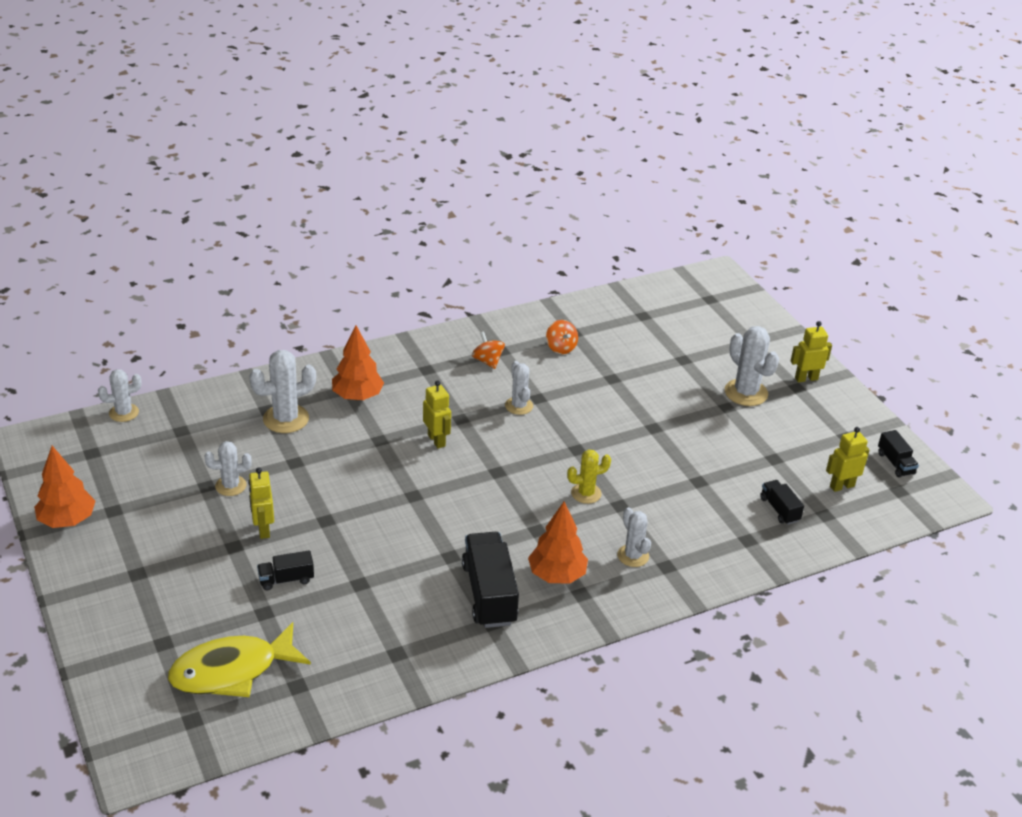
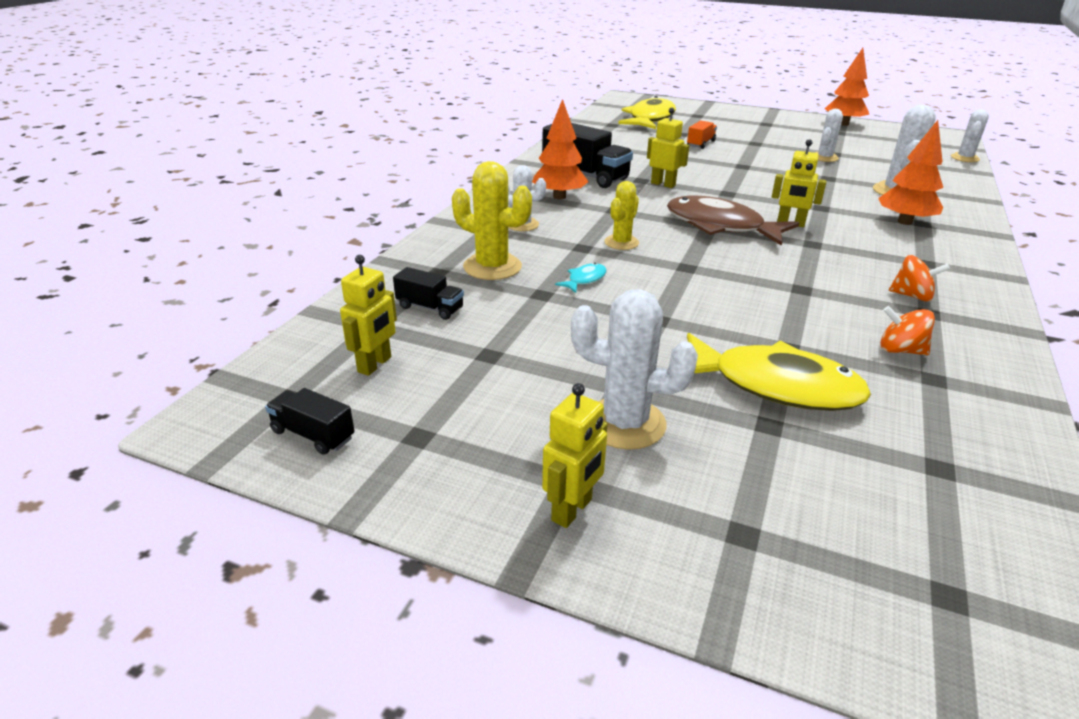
camera: 140 degrees right, 5 degrees down
yellow robot [248,467,274,539] -> yellow robot moved to [647,108,690,188]
black truck [257,550,314,591] -> orange truck [687,120,717,149]
white cactus [505,361,533,415] -> none
none -> yellow cactus [452,161,532,280]
none -> turquoise fish [555,263,607,293]
none -> brown fish [667,195,799,246]
none -> yellow fish [687,333,871,411]

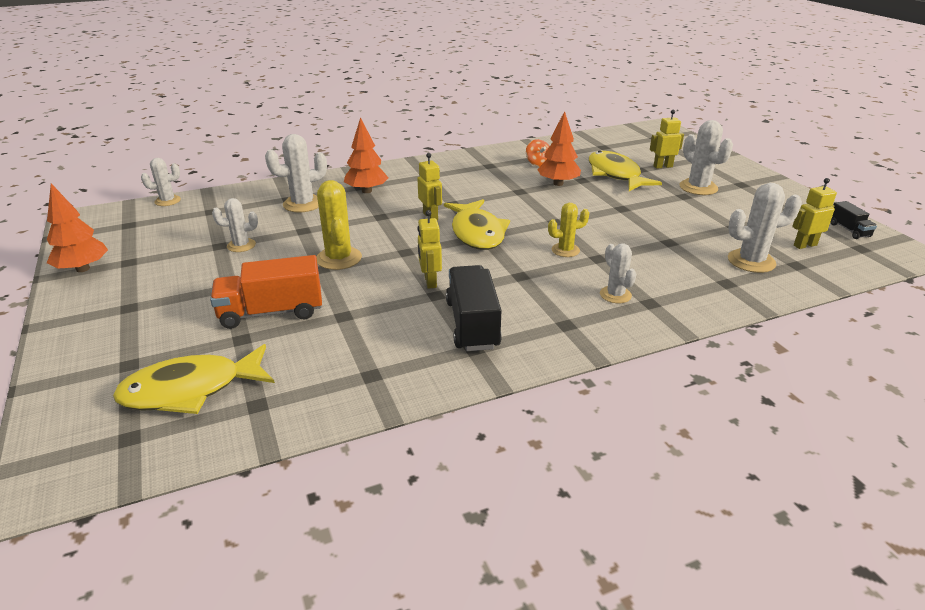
camera: 135 degrees left, 0 degrees up
black truck [393,267,464,320] -> white cactus [728,183,802,273]
yellow cactus [452,161,532,280] -> yellow cactus moved to [316,180,362,270]
orange tree [532,99,589,199] -> orange tree moved to [537,111,581,186]
yellow robot [542,383,608,528] -> yellow robot moved to [650,110,684,169]
turquoise fish [555,263,607,293] -> none
brown fish [667,195,799,246] -> yellow fish [444,199,510,250]
orange truck [687,120,717,149] -> orange truck [210,255,322,329], size x1.91
orange spinning top [889,255,950,302] -> none

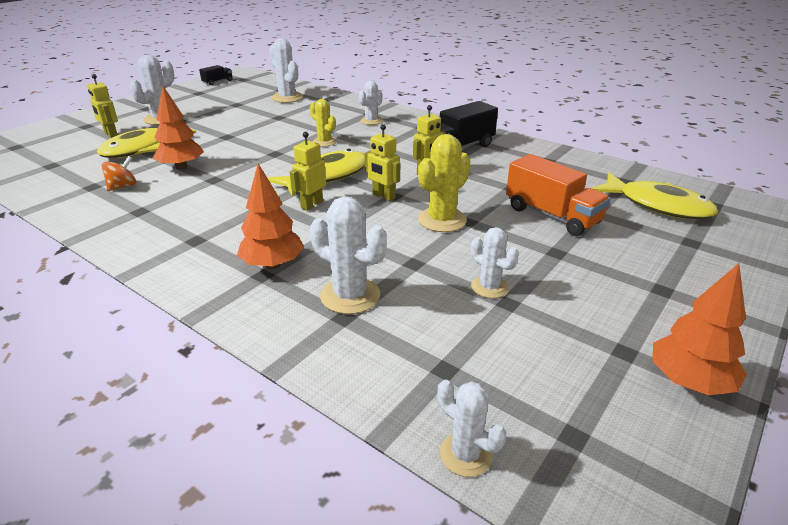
camera: 120 degrees left, 0 degrees up
yellow robot [792,178,837,249] -> yellow robot moved to [365,124,400,201]

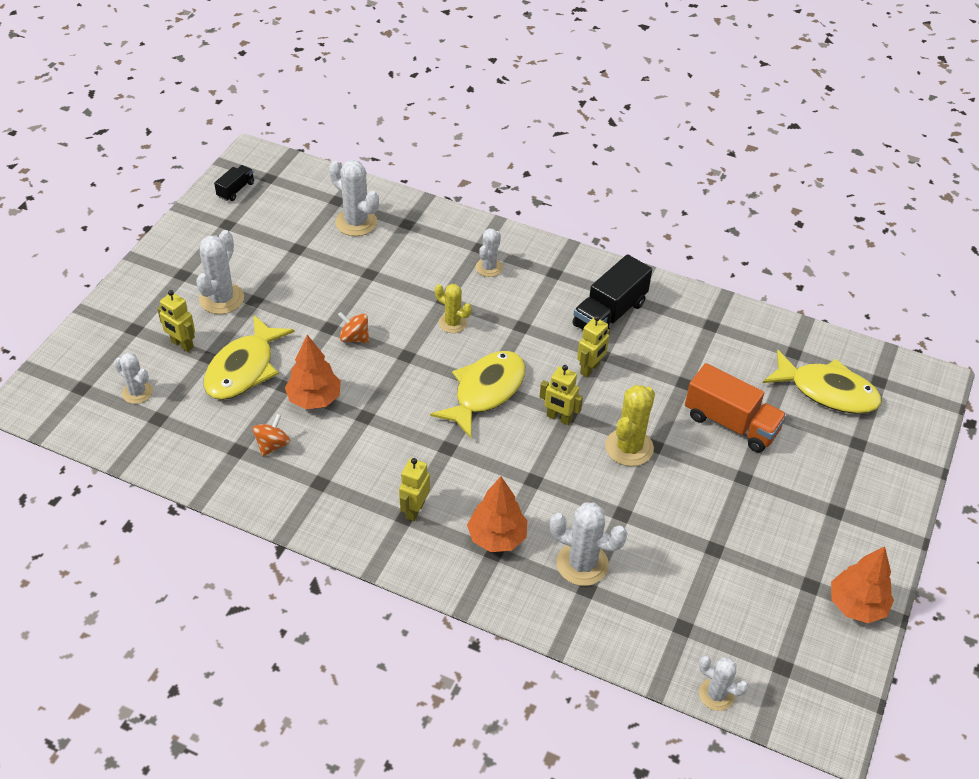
camera: 15 degrees left, 15 degrees up
yellow robot [290,132,326,211] -> yellow robot moved to [399,458,430,521]
white cactus [471,227,519,298] -> white cactus moved to [114,353,153,404]
none -> orange spinning top [338,312,369,343]

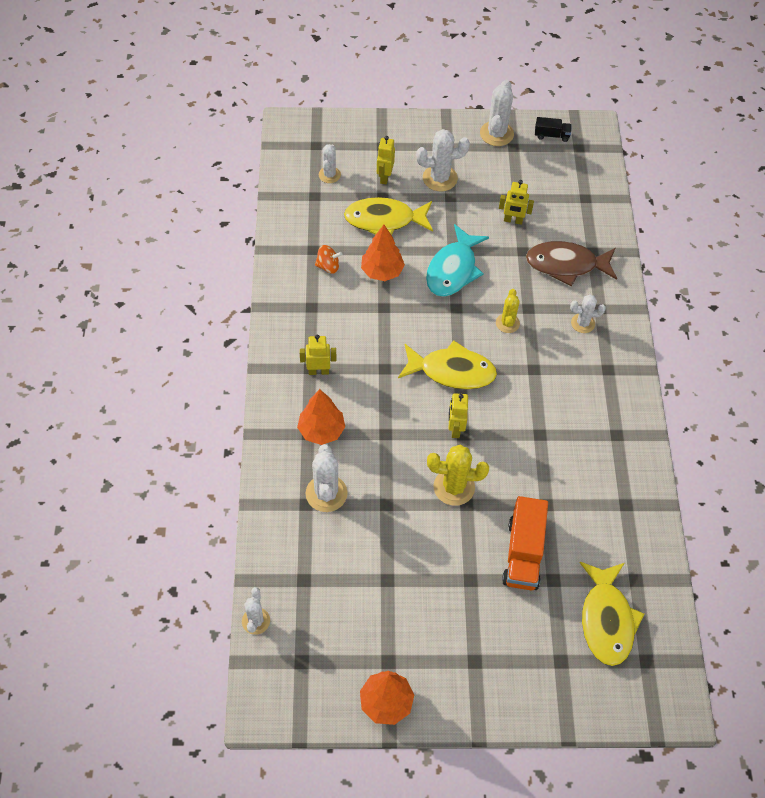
camera: 65 degrees right, 10 degrees up
white cactus [329,160,379,236] -> white cactus moved to [480,79,514,146]
orange spinning top [338,312,369,343] -> turquoise fish [426,224,489,297]
black truck [572,254,652,330] -> none
yellow robot [577,315,610,377] -> yellow robot moved to [499,180,534,225]
none -> brown fish [526,241,617,286]

